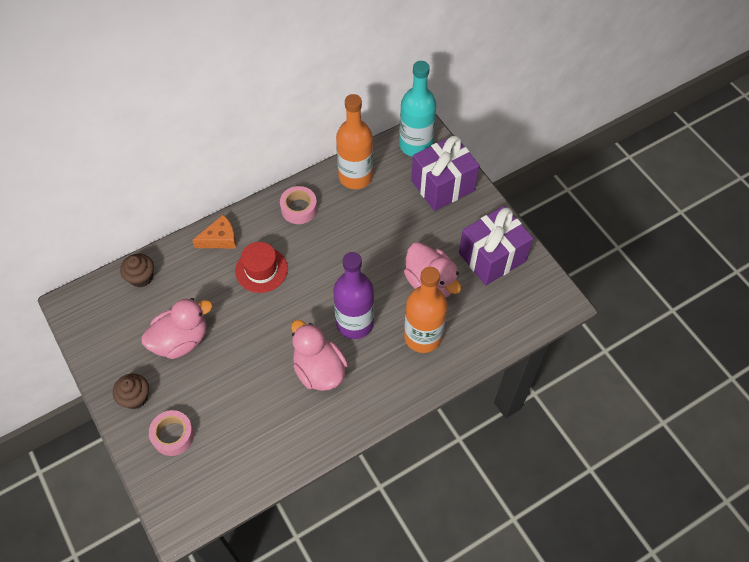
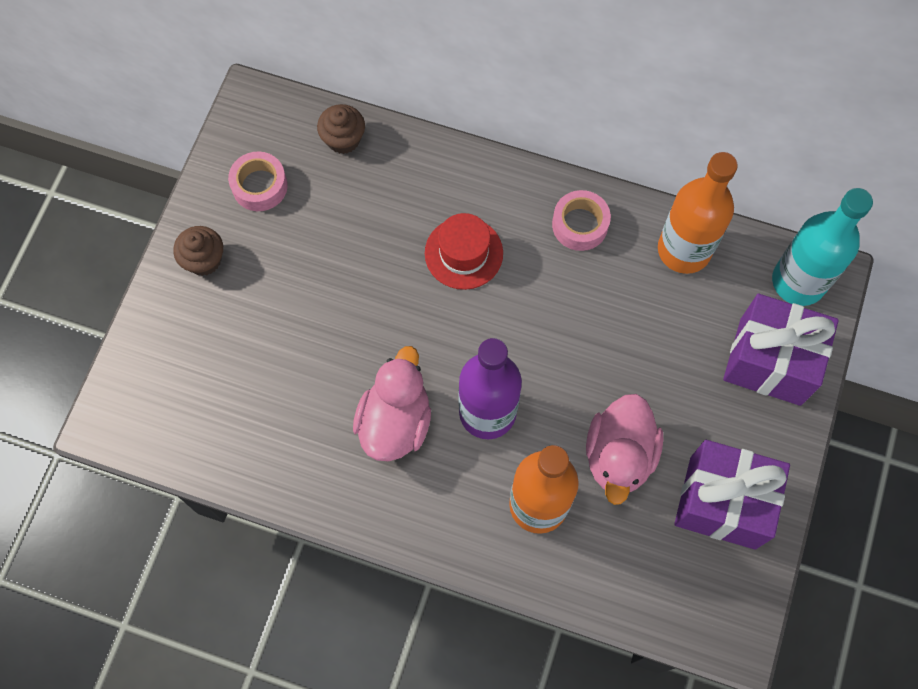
camera: 50 degrees right, 10 degrees up
pink duck [141,298,213,359] -> none
pink tape [149,410,194,456] -> pink tape moved to [228,151,288,211]
orange cheese [192,215,236,248] -> none

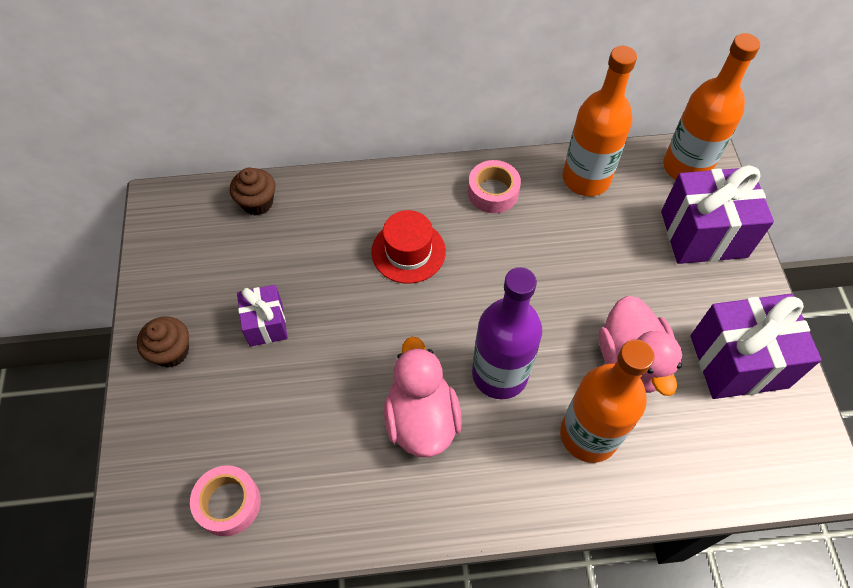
camera: 25 degrees left, 10 degrees down
pink tape [228,151,288,211] -> pink tape moved to [190,465,261,536]
turquoise bottle [772,188,873,306] -> orange bottle [663,33,760,180]
none -> purple gift [237,285,288,347]

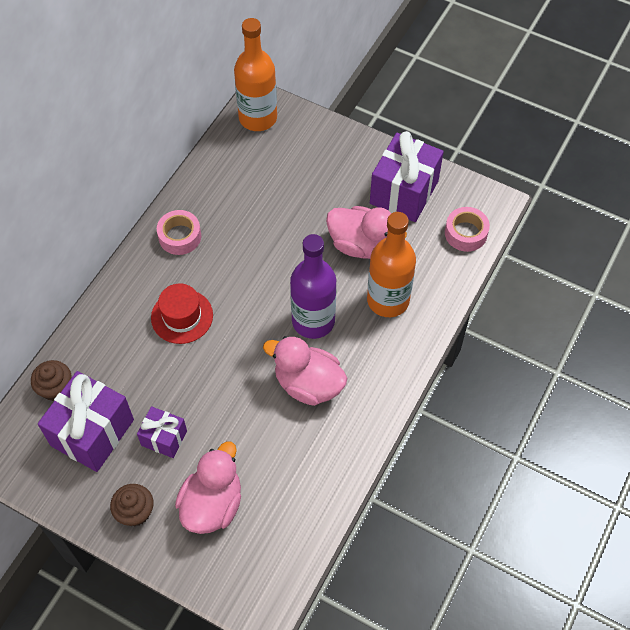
camera: 55 degrees left, 0 degrees up
pink tape [190,465,261,536] -> pink tape moved to [445,207,490,252]
orange bottle [563,46,637,196] -> none
purple gift [661,165,774,264] -> purple gift moved to [38,371,134,472]
none -> pink duck [175,441,241,534]

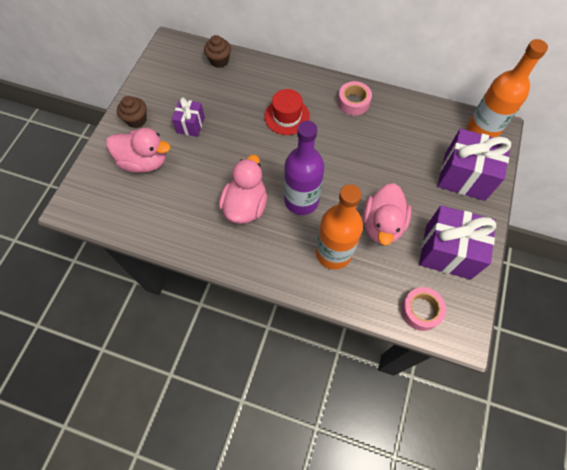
camera: 80 degrees right, 5 degrees up
purple gift [38,371,134,472] -> purple gift moved to [437,129,511,201]

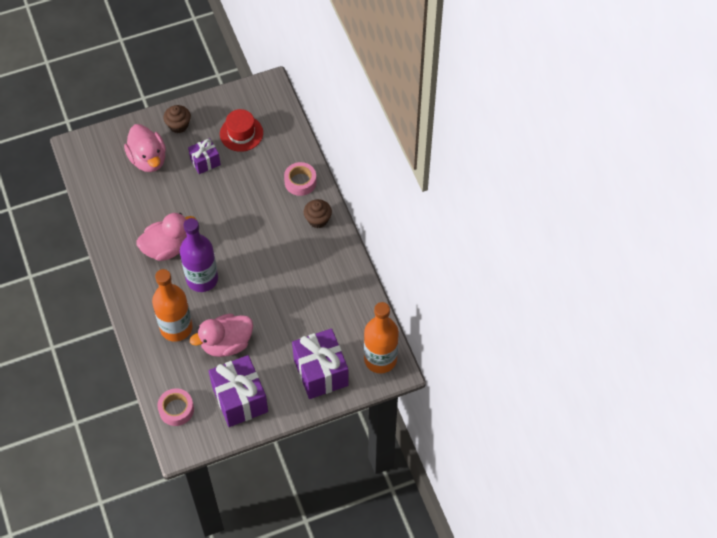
camera: 50 degrees right, 5 degrees down
brown cupcake [204,35,231,68] -> brown cupcake moved to [304,199,332,228]
red hat [264,89,310,135] -> red hat moved to [220,109,263,152]
pink tape [338,81,372,115] -> pink tape moved to [284,162,317,196]

